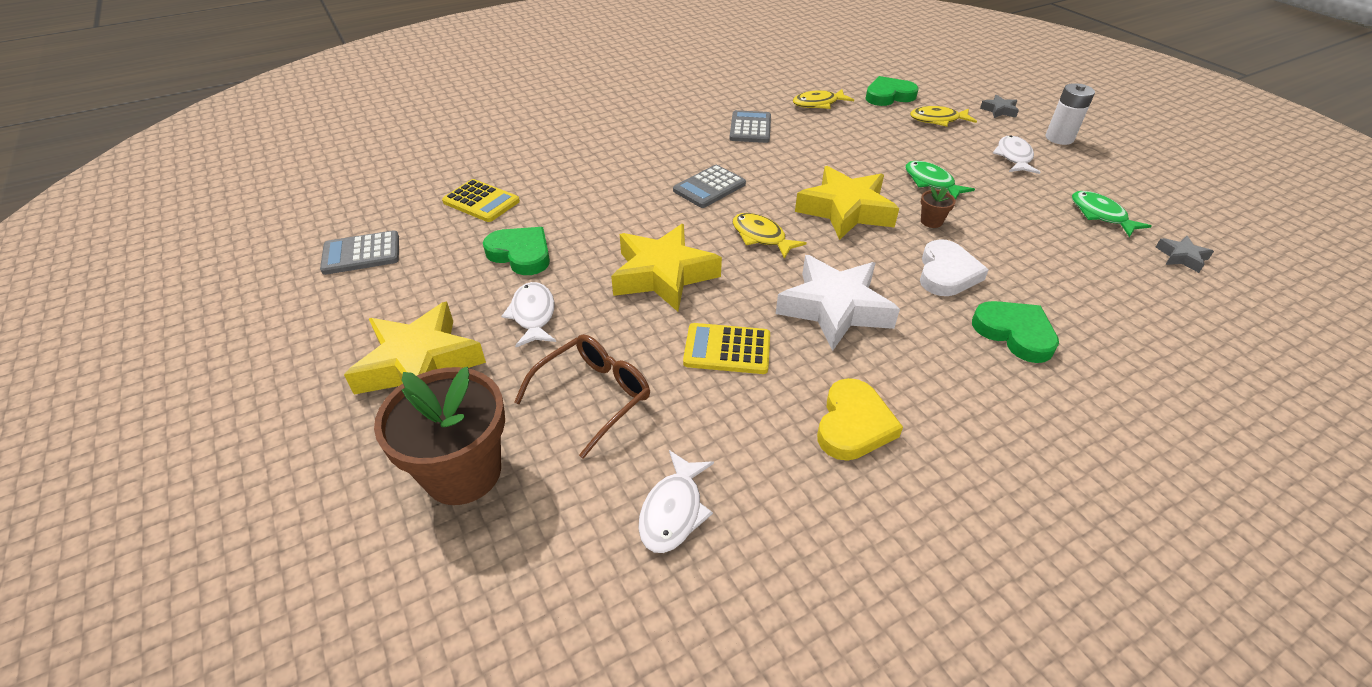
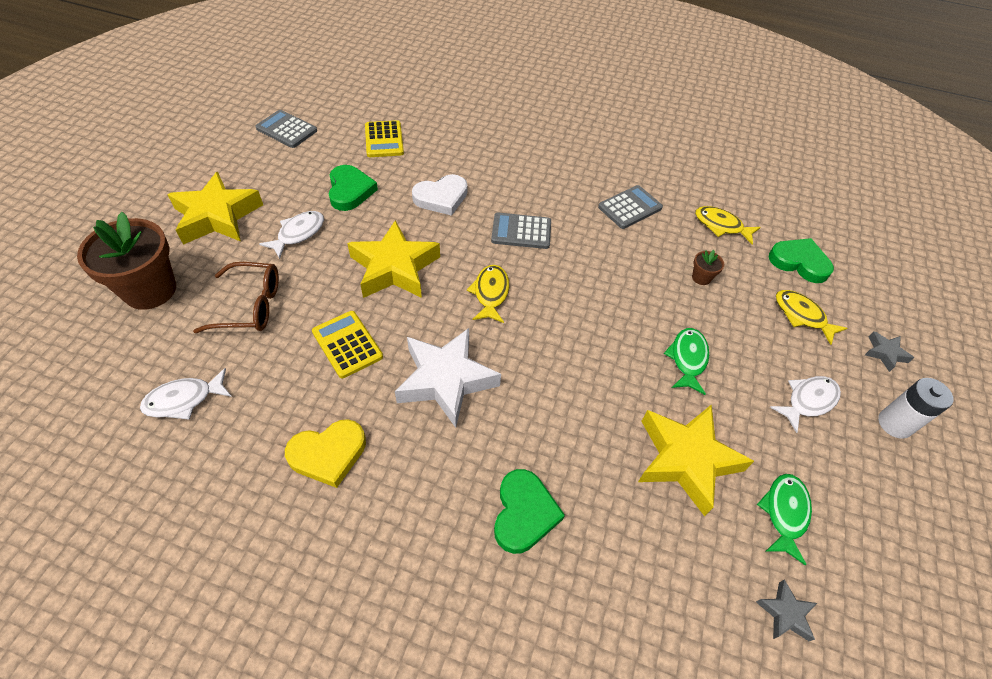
camera: 45 degrees right, 10 degrees up
yellow star [795,166,899,240] -> yellow star moved to [638,404,754,516]
white heart [920,239,989,296] -> white heart moved to [412,174,468,216]
brown flower pot [921,187,956,228] -> brown flower pot moved to [692,250,724,285]

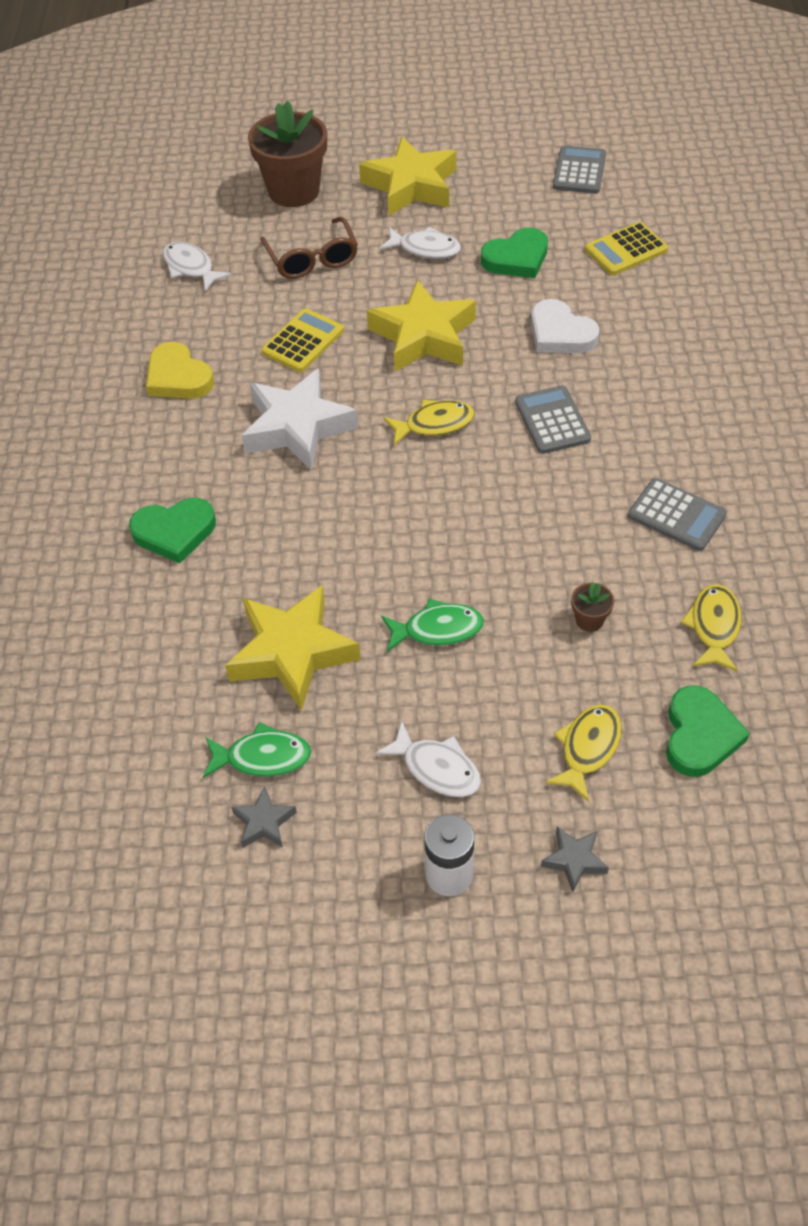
camera: 75 degrees right, 0 degrees up
grey star [756,579,817,641] -> grey star moved to [231,786,297,848]

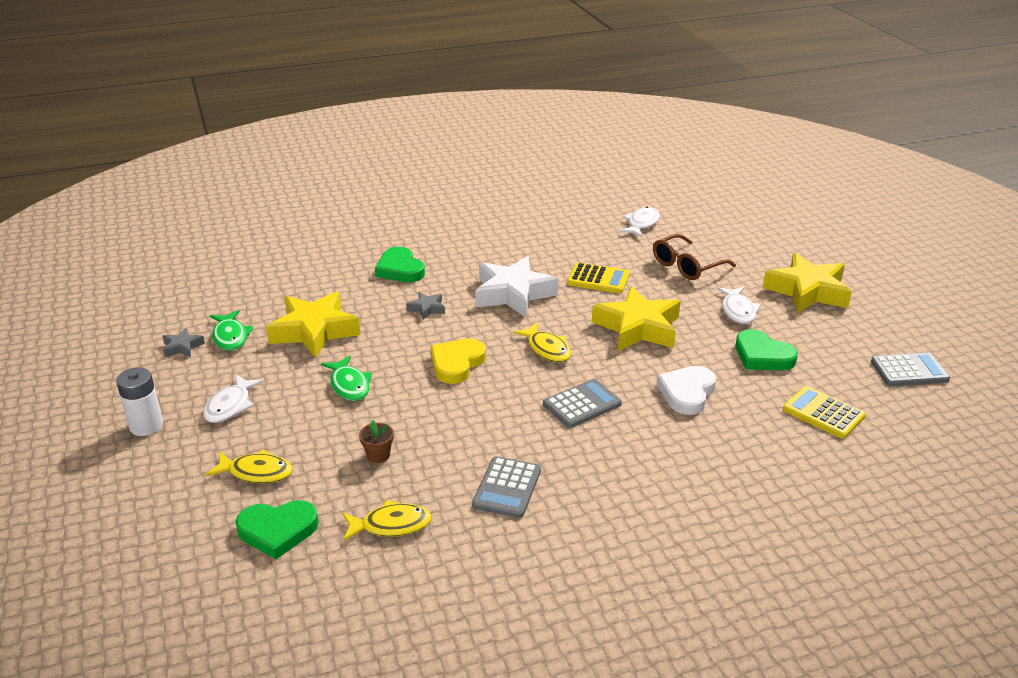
camera: 70 degrees right, 20 degrees down
yellow heart [146,342,214,399] -> yellow heart moved to [430,338,486,384]
brown flower pot [248,101,327,207] -> none
grey star [541,827,609,893] -> grey star moved to [406,292,445,320]

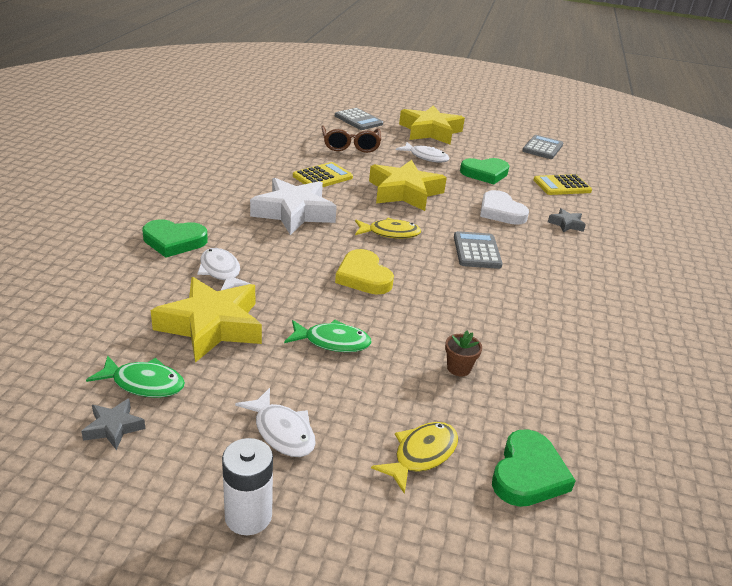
camera: 60 degrees left, 0 degrees up
yellow fish [342,500,432,541] -> none
grey star [406,292,445,320] -> grey star moved to [548,208,586,233]
grey calculator [472,456,541,518] -> grey calculator moved to [335,108,383,130]
white fish [619,207,660,238] -> white fish moved to [197,248,251,290]

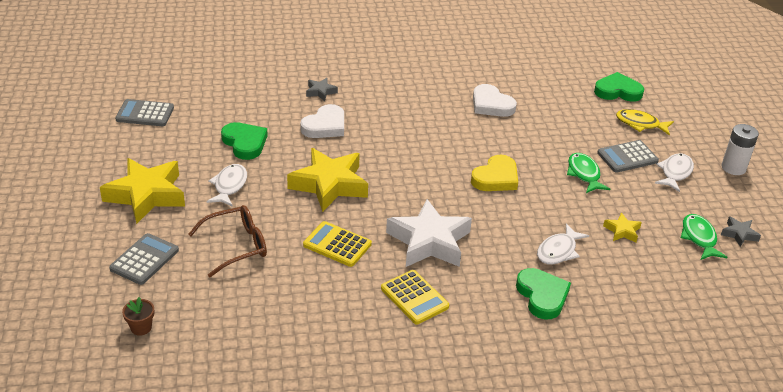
camera: 110 degrees left, 5 degrees up
yellow star [151,277,262,363] -> yellow star [603,212,642,242], size x0.45
yellow fish [355,218,421,239] -> none
brown flower pot [445,330,482,376] -> brown flower pot moved to [122,297,154,336]
grey calculator [454,231,503,269] -> grey calculator moved to [597,140,659,173]
yellow calculator [533,174,592,195] -> yellow calculator moved to [381,270,449,325]
none -> white heart [473,84,517,117]

